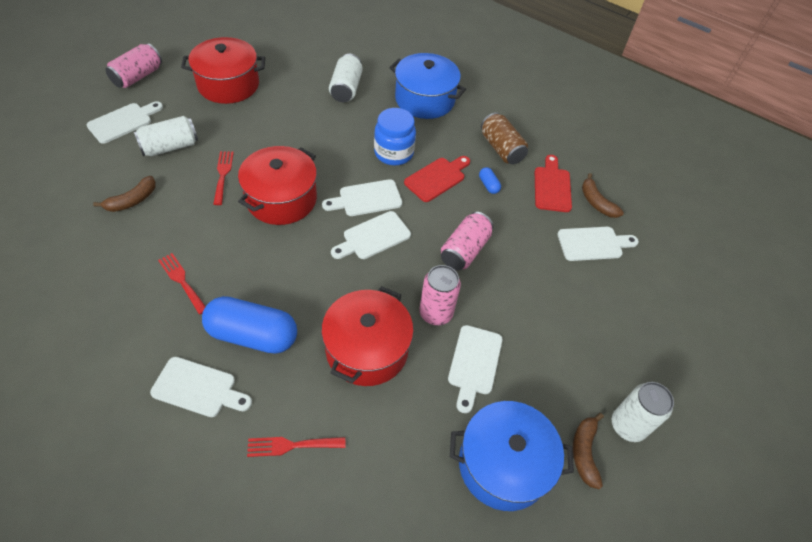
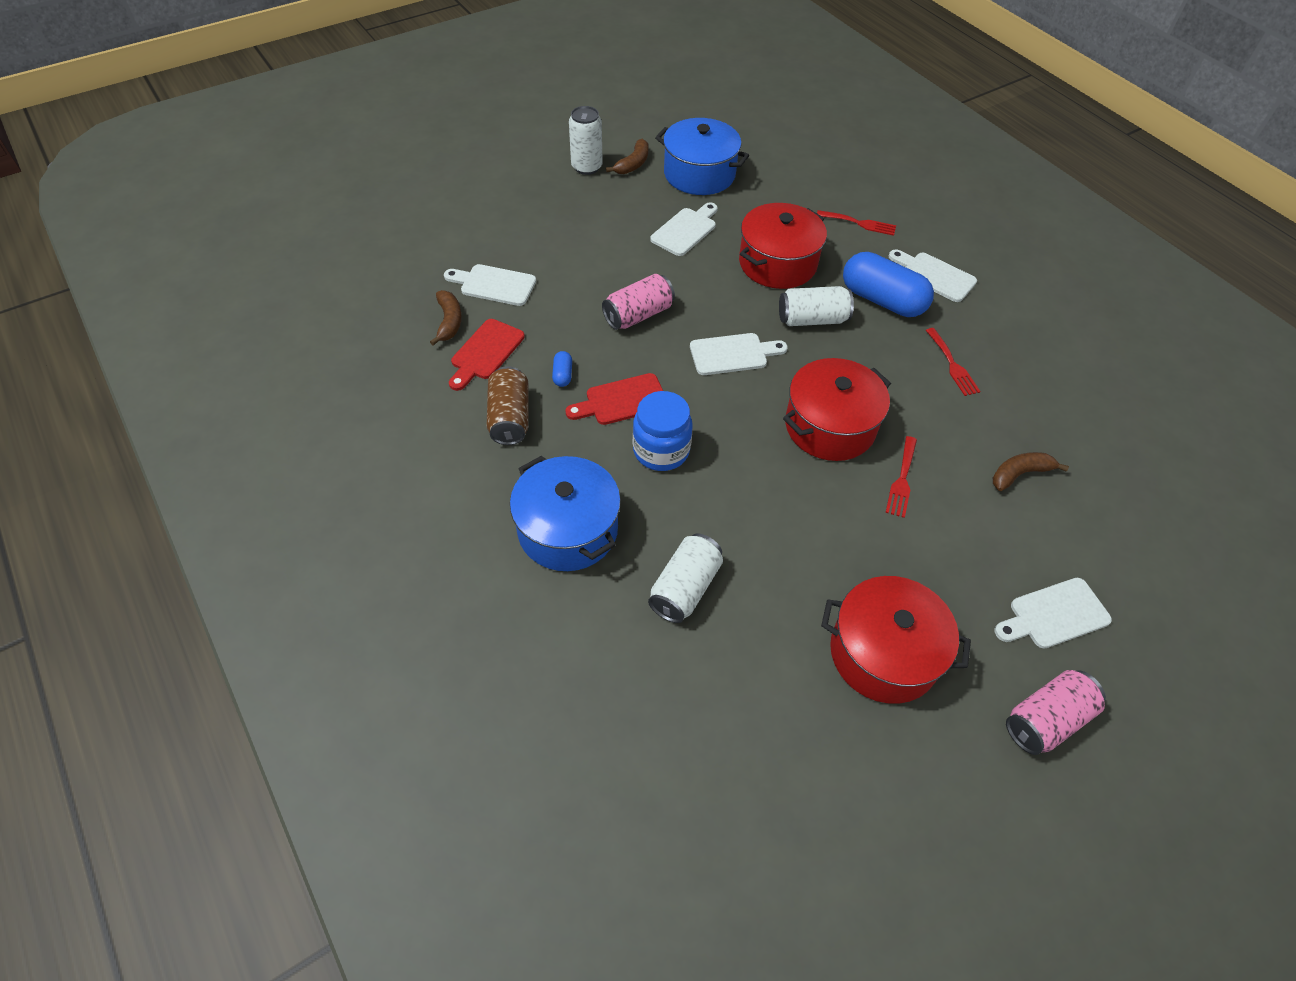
camera: 155 degrees left, 0 degrees up
white can [134,116,198,156] -> white can moved to [779,286,854,326]
white cutting board [322,179,402,216] -> none
pink can [419,265,461,326] -> none

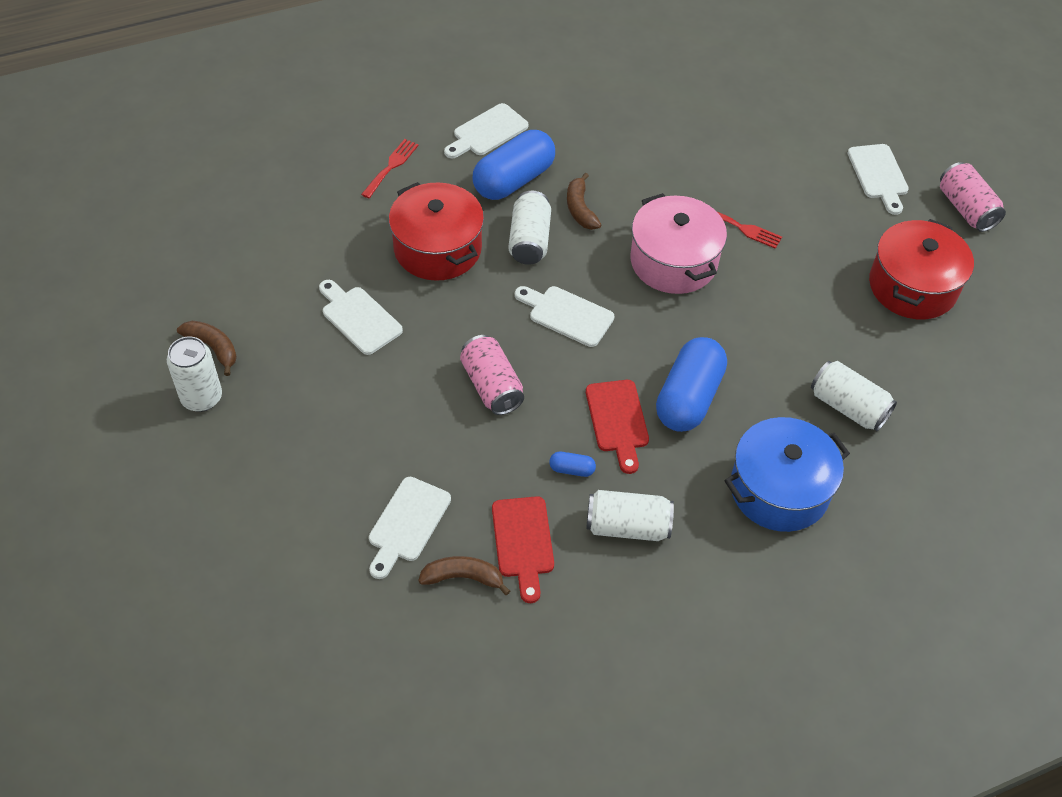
camera: 80 degrees left, 0 degrees up
red cutting board [449,319,525,391] -> red cutting board turned 45 degrees clockwise [492,496,554,603]
brown can [487,366,529,445] -> white can [586,490,674,541]
blue jar [633,391,693,471] -> blue capsule [656,337,727,432]
blue pot [655,118,749,195] -> none
white cutting board [690,333,788,375] -> white cutting board turned 60 degrees counterclockwise [515,286,615,347]
red pot [783,358,891,461] -> pink pot [630,193,727,294]
red fork [926,328,981,396] -> none
brown banana [993,452,1069,491] -> brown banana moved to [567,173,601,230]

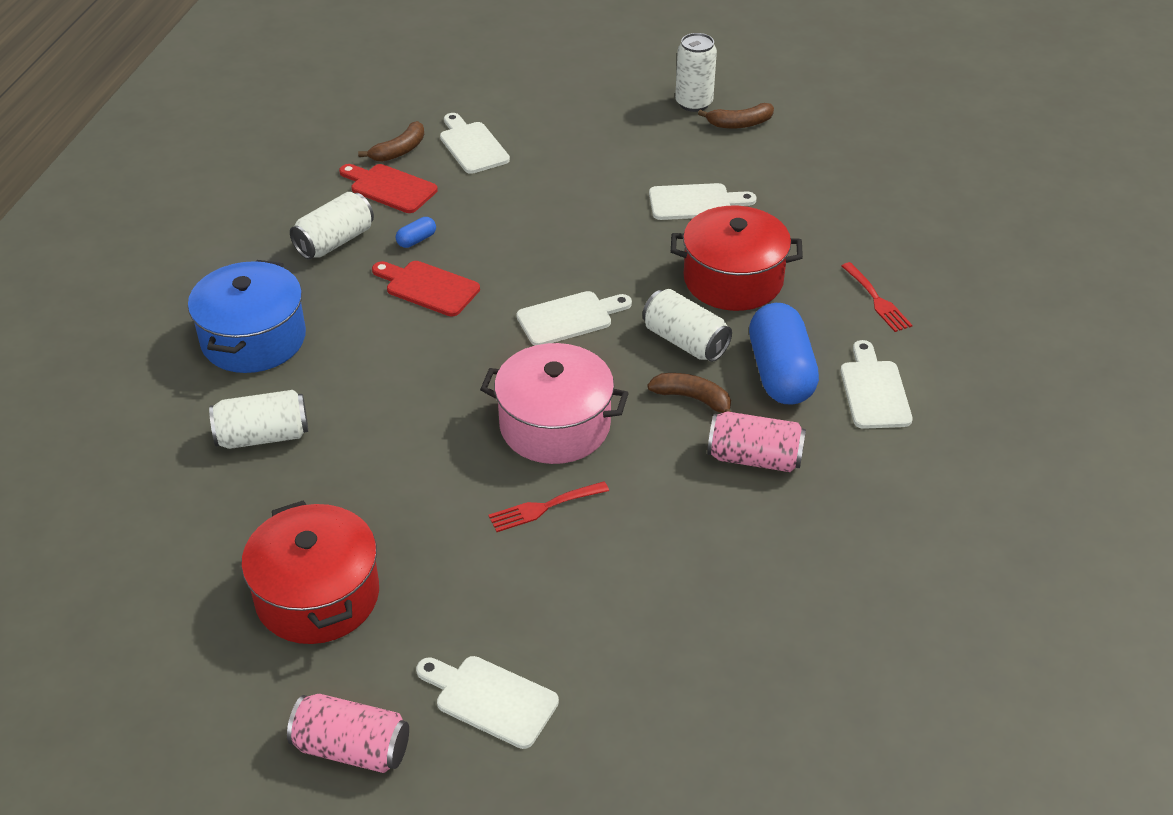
camera: 130 degrees right, 10 degrees down
pink can [460,335,524,415] -> pink can moved to [707,411,806,472]
blue capsule [656,337,727,432] -> none

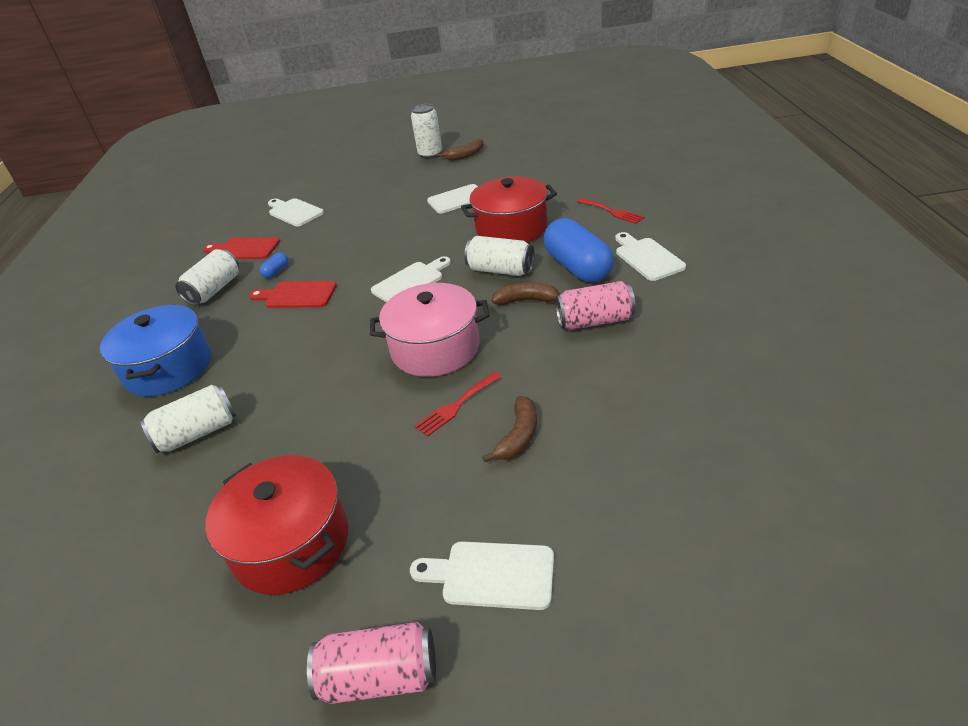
camera: 15 degrees left, 5 degrees down
brown banana [358,121,424,162] -> brown banana moved to [482,396,537,462]

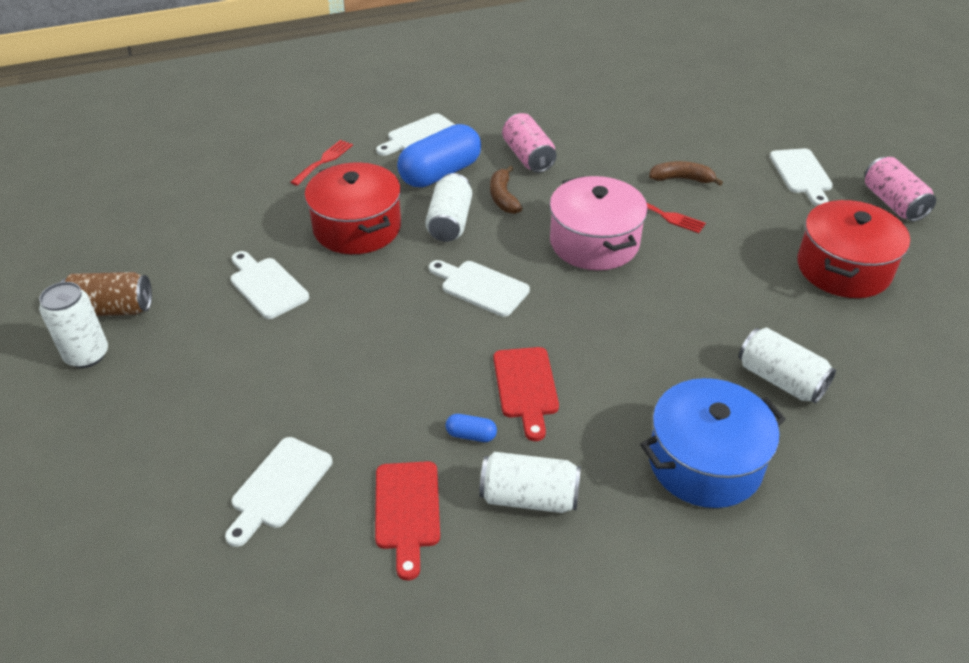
camera: 110 degrees left, 5 degrees up
brown banana [437,138,484,161] -> brown can [61,272,152,316]

